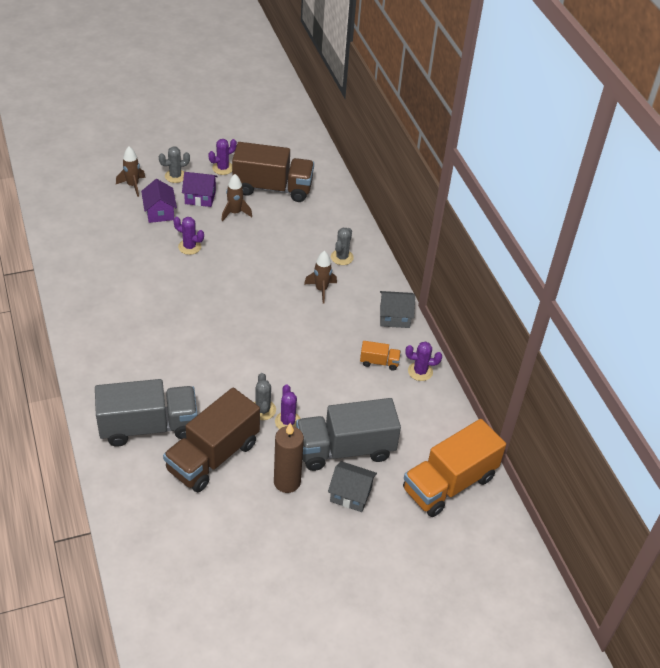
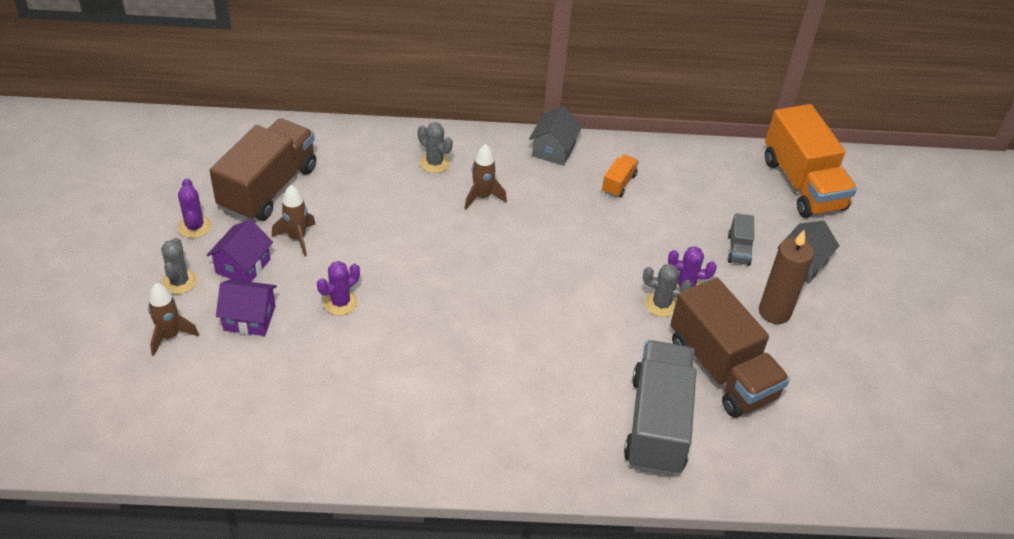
camera: 70 degrees left, 0 degrees up
grey truck [296,398,401,471] -> grey truck [728,213,754,266], size x0.43
purple cactus [405,341,442,381] -> none

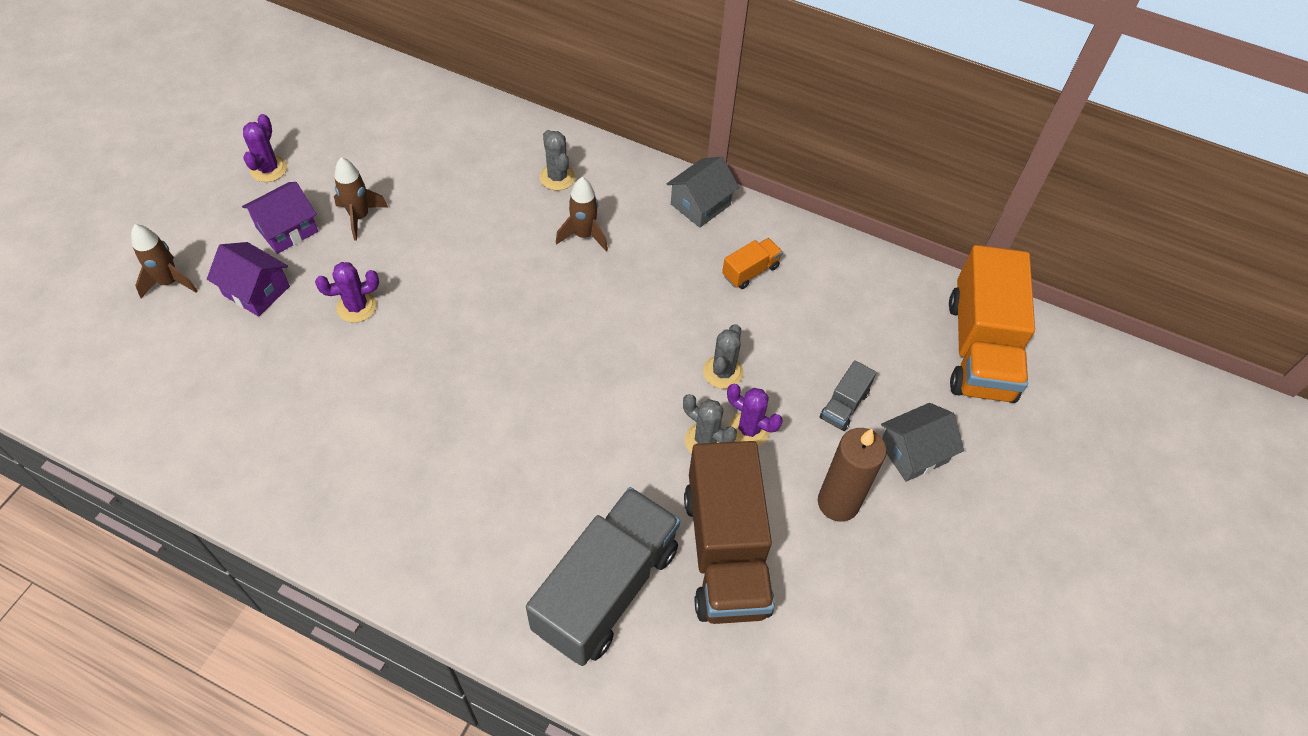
camera: 25 degrees right, 10 degrees up
grey cactus [161,238,197,294] -> grey cactus moved to [703,324,744,389]
brown truck [210,118,316,221] -> none

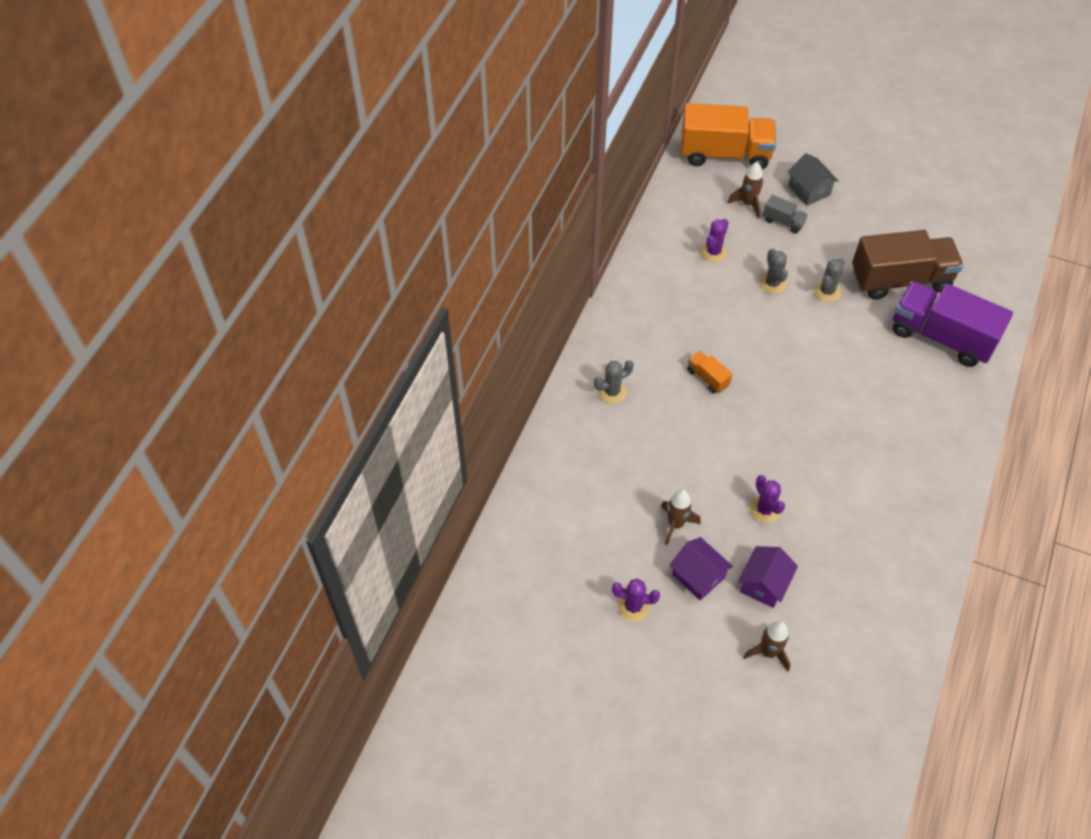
camera: 90 degrees left, 0 degrees up
grey truck [526,487,680,666] -> purple truck [893,281,1013,367]
brown rocket [556,177,608,251] -> brown rocket moved to [727,162,763,219]
grey house [667,157,739,228] -> none
grey cactus [703,324,744,389] -> grey cactus turned 60 degrees clockwise [759,249,788,294]
orange truck [722,238,783,289] -> orange truck moved to [687,351,733,393]
purple cactus [727,384,783,446] -> purple cactus moved to [701,219,729,262]
brown candle [818,428,887,522] -> none

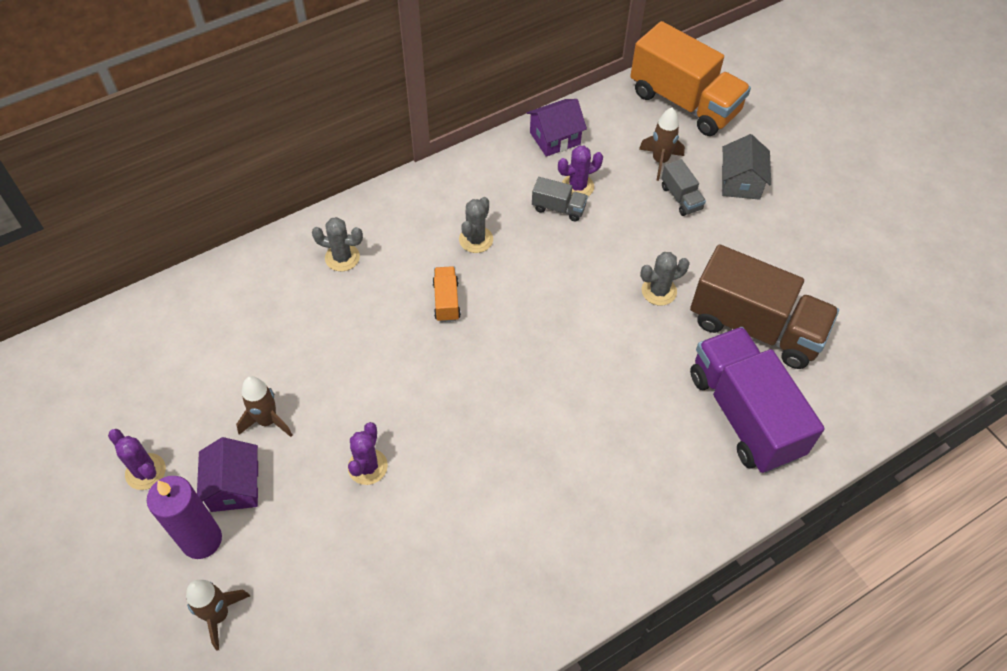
camera: 35 degrees right, 0 degrees up
purple house [738,546,798,608] -> purple house moved to [527,99,587,157]
grey cactus [759,249,788,294] -> grey cactus moved to [459,197,493,253]
none -> purple candle [147,476,222,559]
none -> grey truck [532,177,588,221]

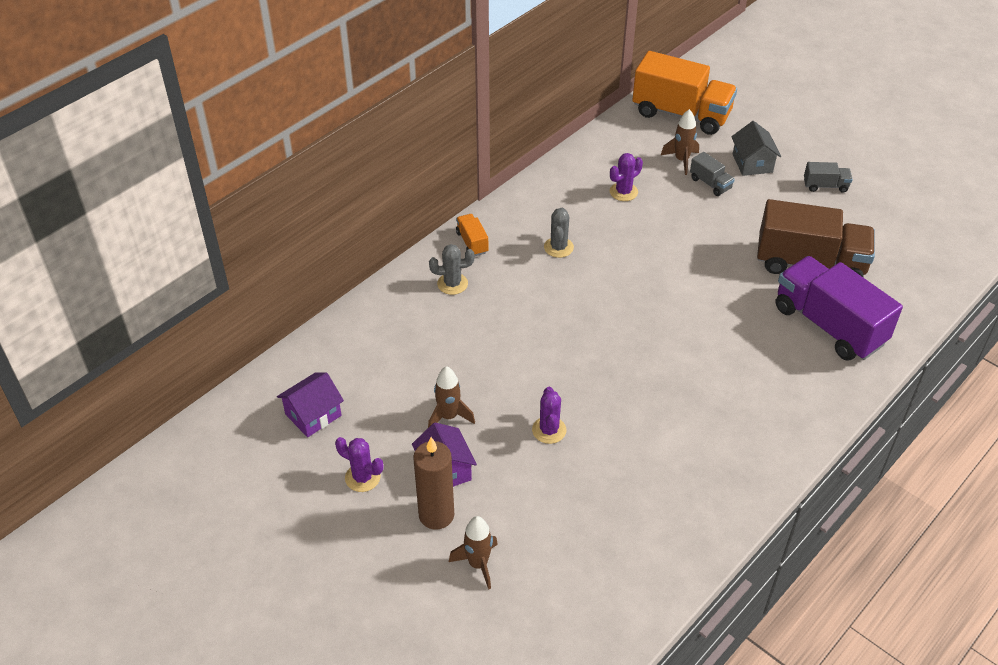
camera: 15 degrees left, 10 degrees down
purple candle [147,476,222,559] -> brown candle [413,437,454,530]
orange truck [433,266,461,322] -> orange truck moved to [456,214,488,256]
purple house [527,99,587,157] -> purple house moved to [277,372,344,437]
grey truck [532,177,588,221] -> grey truck moved to [804,162,853,193]
grey cactus [640,252,690,306] -> none

